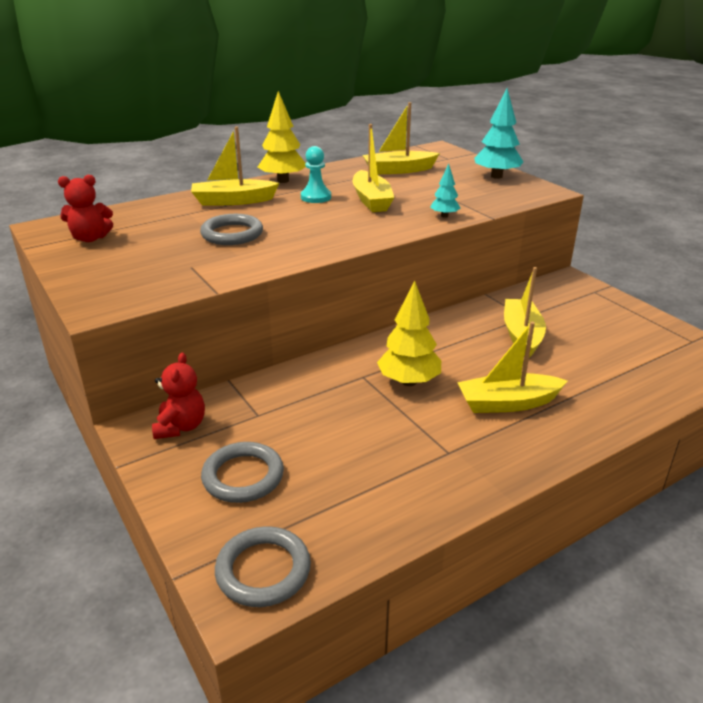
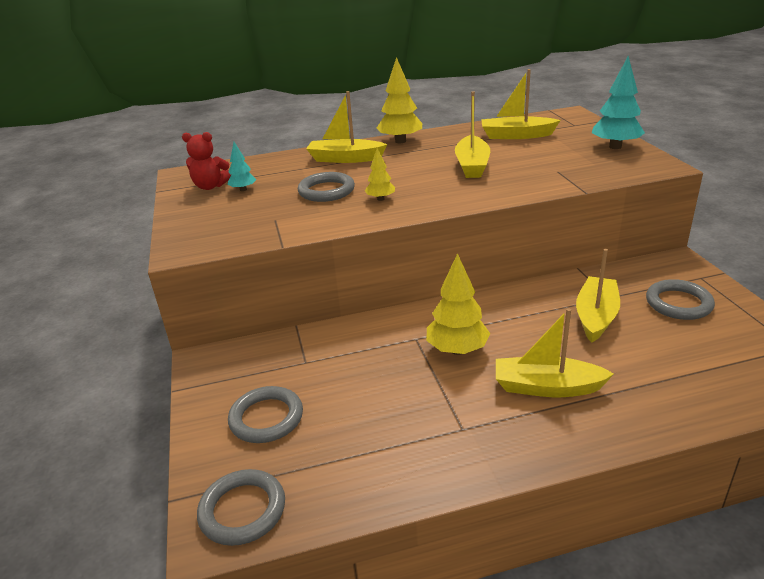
camera: 20 degrees right, 0 degrees up
red teddy bear [152,352,205,439] -> none
turquoise pawn [301,146,331,203] -> none
turquoise tree [430,164,461,218] -> turquoise tree moved to [227,142,256,191]
none -> yellow tree [365,148,395,201]
none -> grey ring [646,279,715,320]

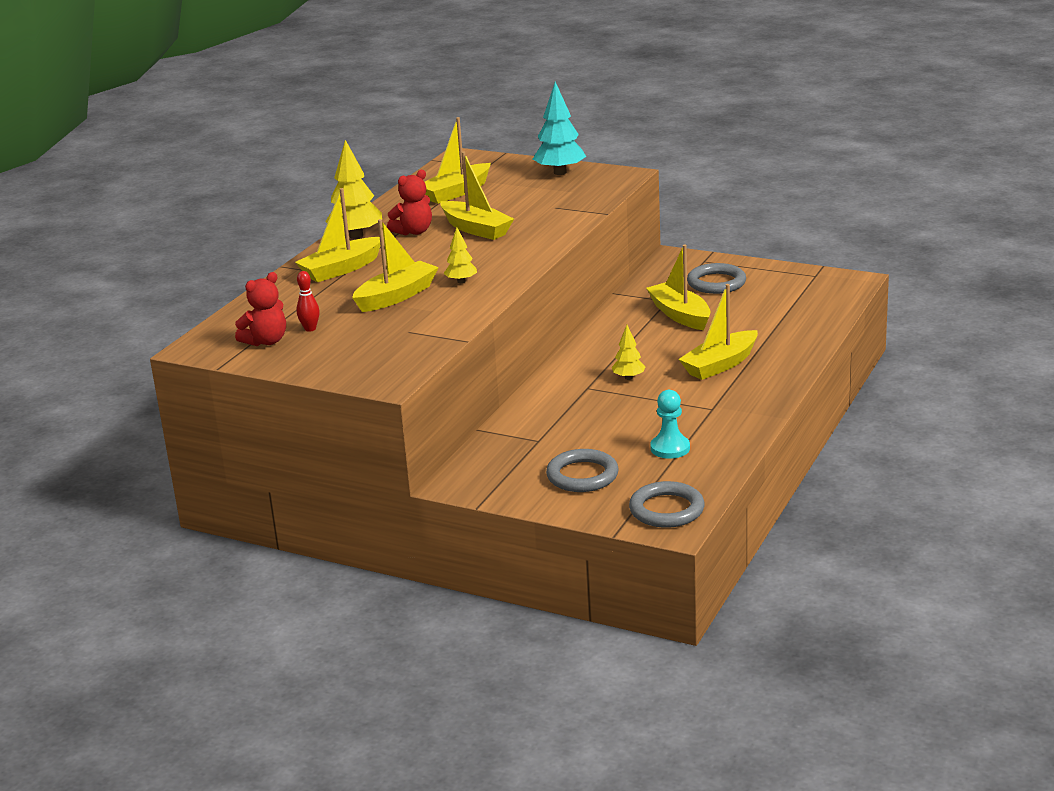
camera: 50 degrees left, 5 degrees down
turquoise tree [227,142,256,191] -> red bowling pin [296,271,320,332]
grey ring [298,172,355,202] -> yellow boat [352,219,439,312]
yellow tree [427,253,490,355] -> yellow tree [612,325,645,380], size x0.55
none -> red teddy bear [387,170,432,235]
none -> turquoise pawn [650,390,690,459]

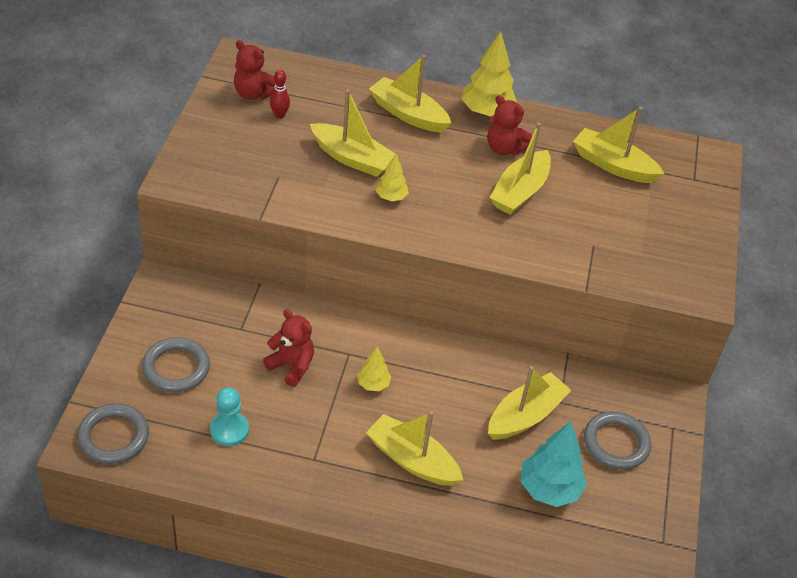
camera: 70 degrees right, 20 degrees up
turquoise tree [533,82,586,175] -> turquoise tree moved to [520,421,587,507]
none -> red teddy bear [263,309,314,387]

